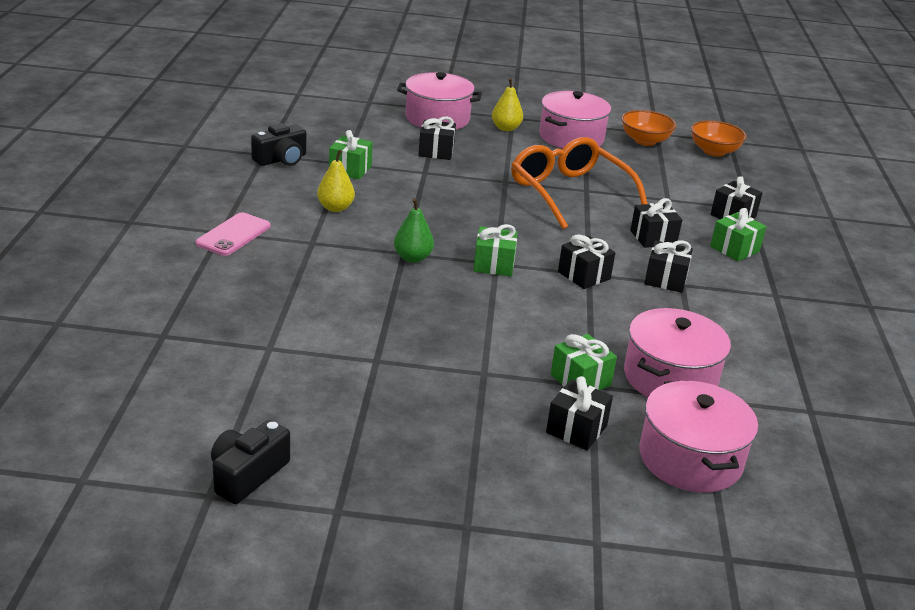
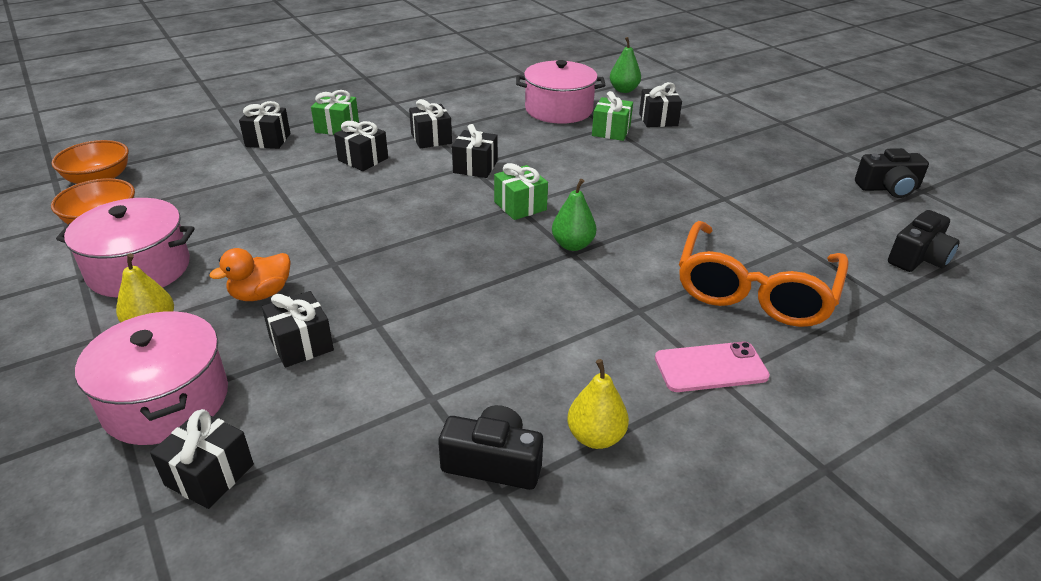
camera: 125 degrees left, 5 degrees up
yellow pear [317,149,355,212] -> yellow pear moved to [567,359,629,449]
green gift [329,130,373,180] -> none
orange glasses [511,137,648,229] -> orange glasses moved to [679,221,849,327]
pink pot [639,380,758,492] -> green pear [610,37,641,93]
none -> black gift [150,409,254,509]
none -> orange duck [209,248,291,301]
none -> black camera [888,210,960,272]

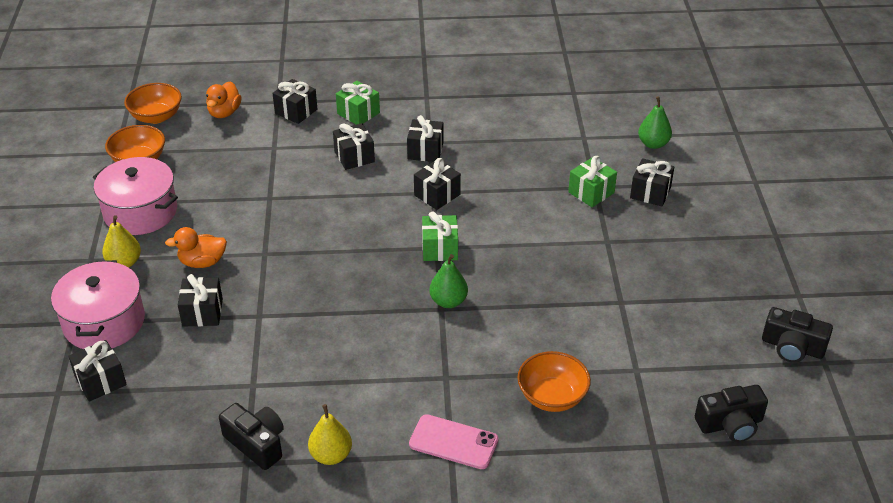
camera: 30 degrees right, 5 degrees up
pink pot [516,60,605,124] -> none
orange glasses [679,221,849,327] -> orange bowl [517,351,591,412]
none -> orange duck [206,82,242,118]

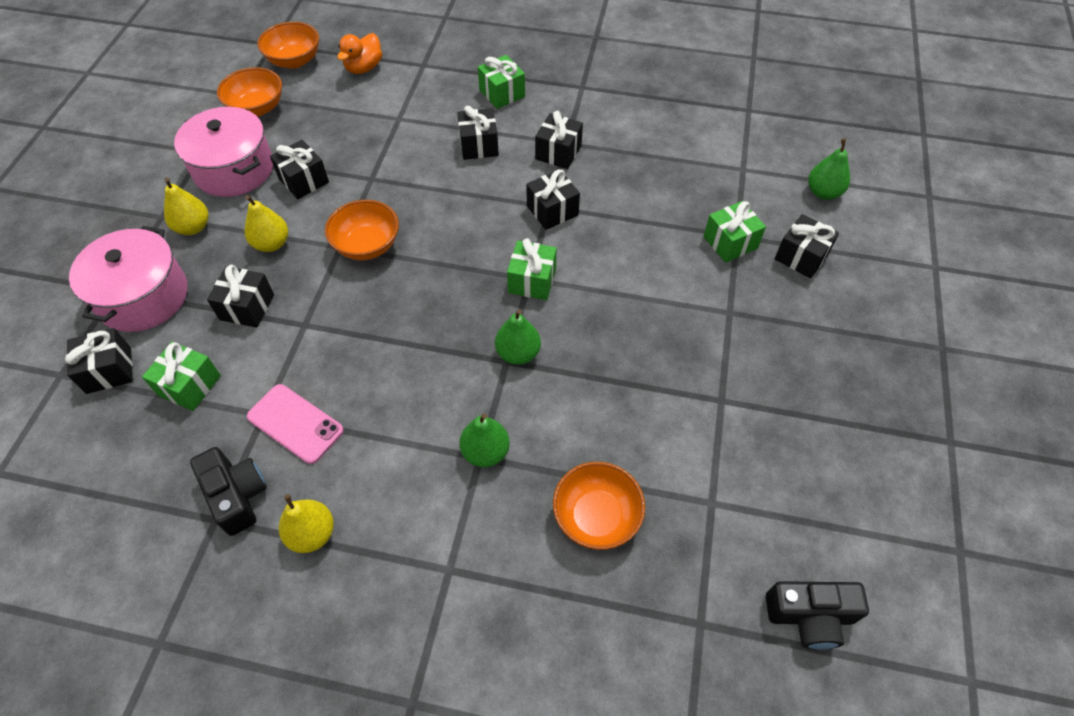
camera: 15 degrees right, 15 degrees up
orange duck [165,227,227,268] -> yellow pear [244,195,288,252]
black gift [272,79,317,124] -> black gift moved to [270,140,329,199]
pink phone [409,414,498,469] -> pink phone moved to [247,384,344,464]
black camera [762,307,833,363] -> none
none -> green gift [142,342,221,411]
none -> orange bowl [325,200,399,260]
none -> green pear [459,413,510,467]

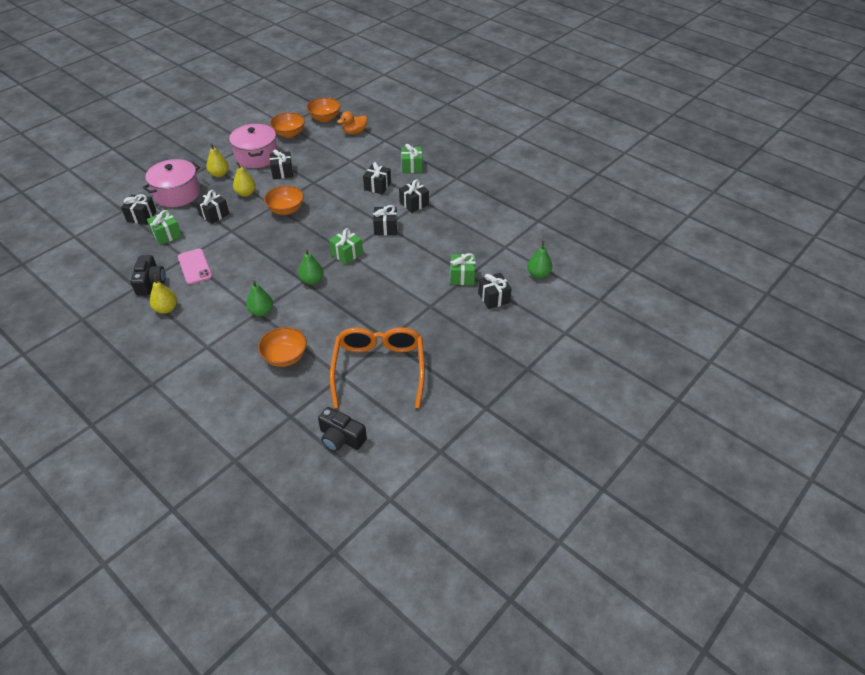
camera: 30 degrees right, 10 degrees down
none -> orange glasses [330,327,425,409]

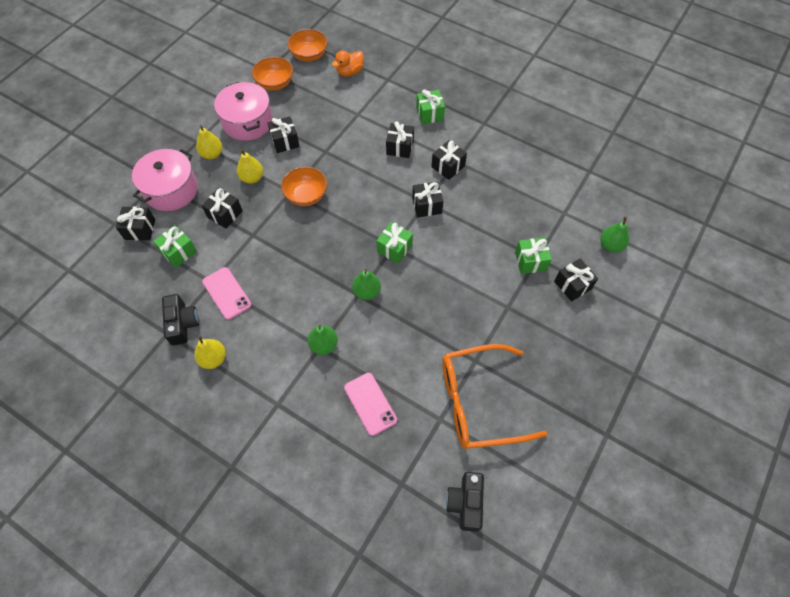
camera: 10 degrees left, 15 degrees up
orange bowl [258,327,307,367] -> pink phone [344,373,397,436]
black camera [318,407,367,452] -> black camera turned 75 degrees clockwise [446,472,484,532]
orange glasses [330,327,425,409] -> orange glasses turned 90 degrees counterclockwise [442,344,547,449]

